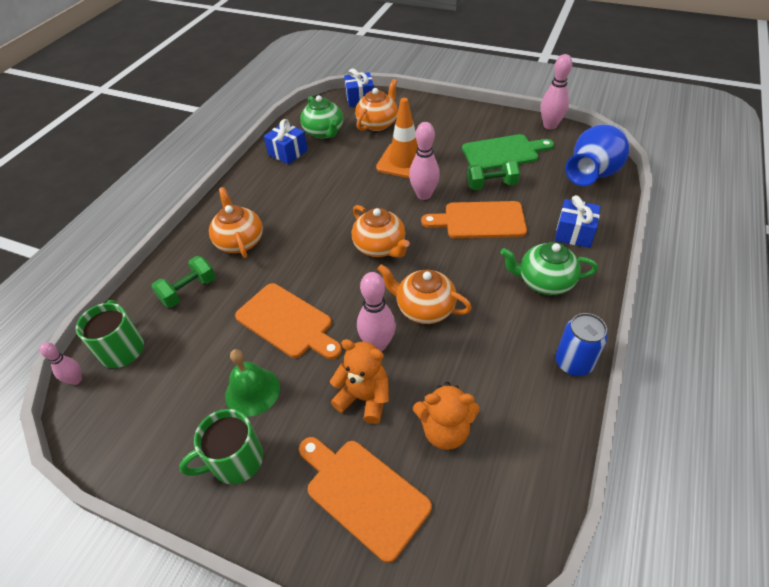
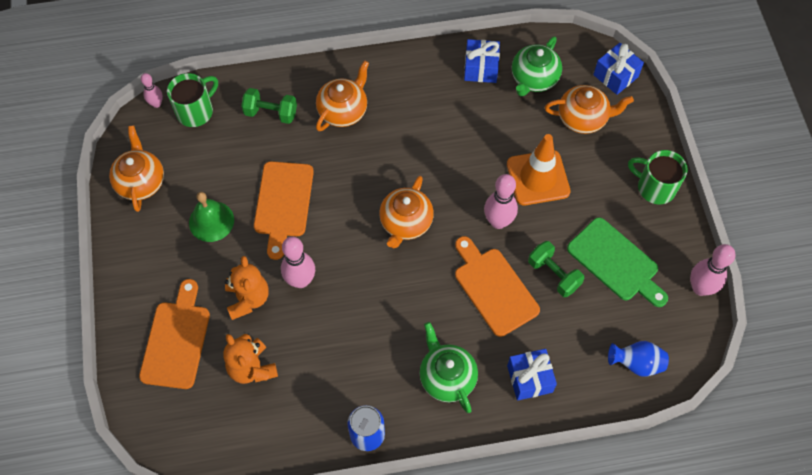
camera: 55 degrees right, 15 degrees up
green mug [179,409,263,484] -> green mug moved to [628,150,688,204]
orange teapot [377,264,472,324] -> orange teapot moved to [109,126,164,212]
blue vase [565,124,629,186] -> blue vase [608,341,669,377], size x0.58

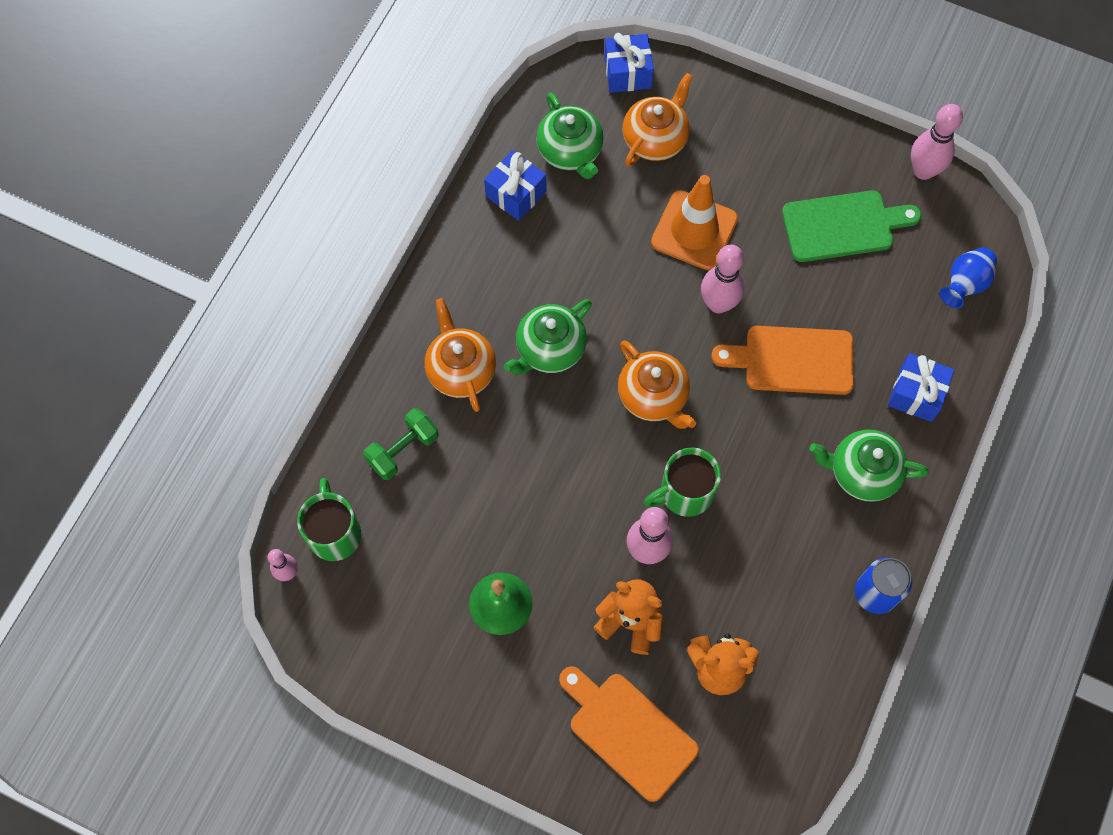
camera: 55 degrees left, 5 degrees up
orange teapot [109,126,164,212] -> none
orange cutting board [254,161,314,260] -> none
green dumbbell [528,241,584,297] -> none
green mug [628,150,688,204] -> green mug moved to [644,448,721,517]
none -> green teapot [504,299,592,375]

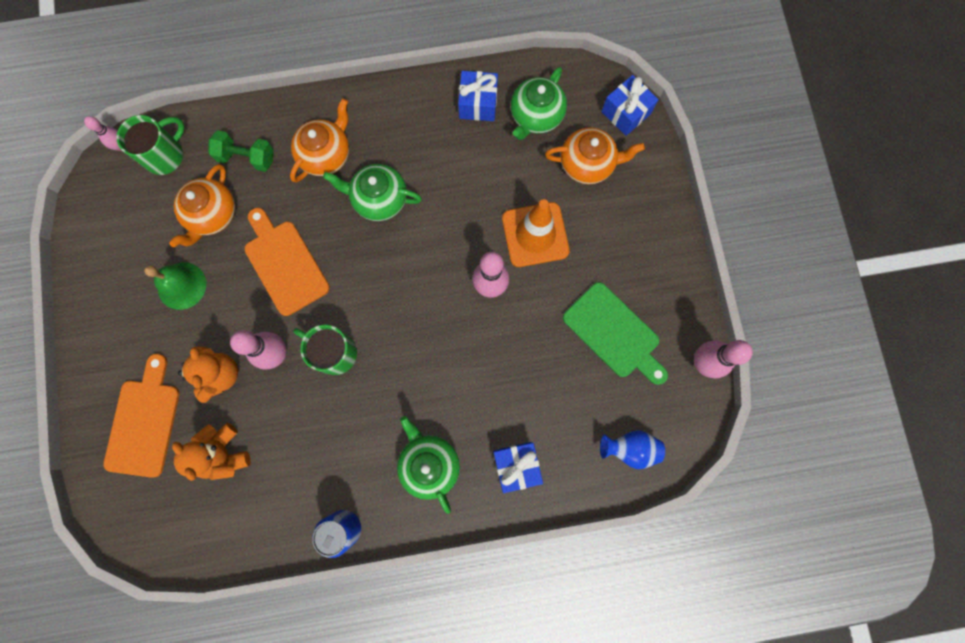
camera: 55 degrees right, 10 degrees up
orange teapot [618,340,696,429] -> orange teapot moved to [169,164,235,247]
orange cutting board [711,326,854,395] -> orange cutting board moved to [244,208,330,316]

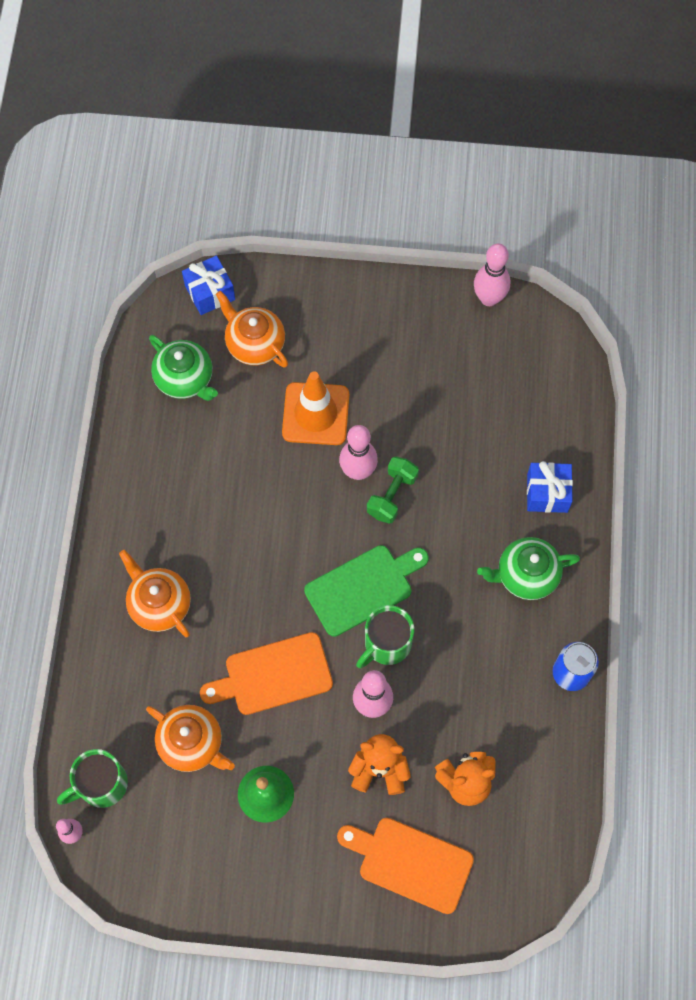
camera: 75 degrees left, 10 degrees down
green mug [116,115,184,175] -> green mug turned 90 degrees counterclockwise [57,749,128,808]
green dumbbell [208,130,274,172] -> green dumbbell moved to [367,456,419,524]
green teapot [323,164,422,221] -> none
blue gift [458,71,498,121] -> none
orange teapot [545,127,645,184] -> orange teapot turned 60 degrees counterclockwise [216,291,288,368]
green cutting board [563,282,668,385] -> green cutting board moved to [304,545,429,637]
blue vase [600,430,665,469] -> none

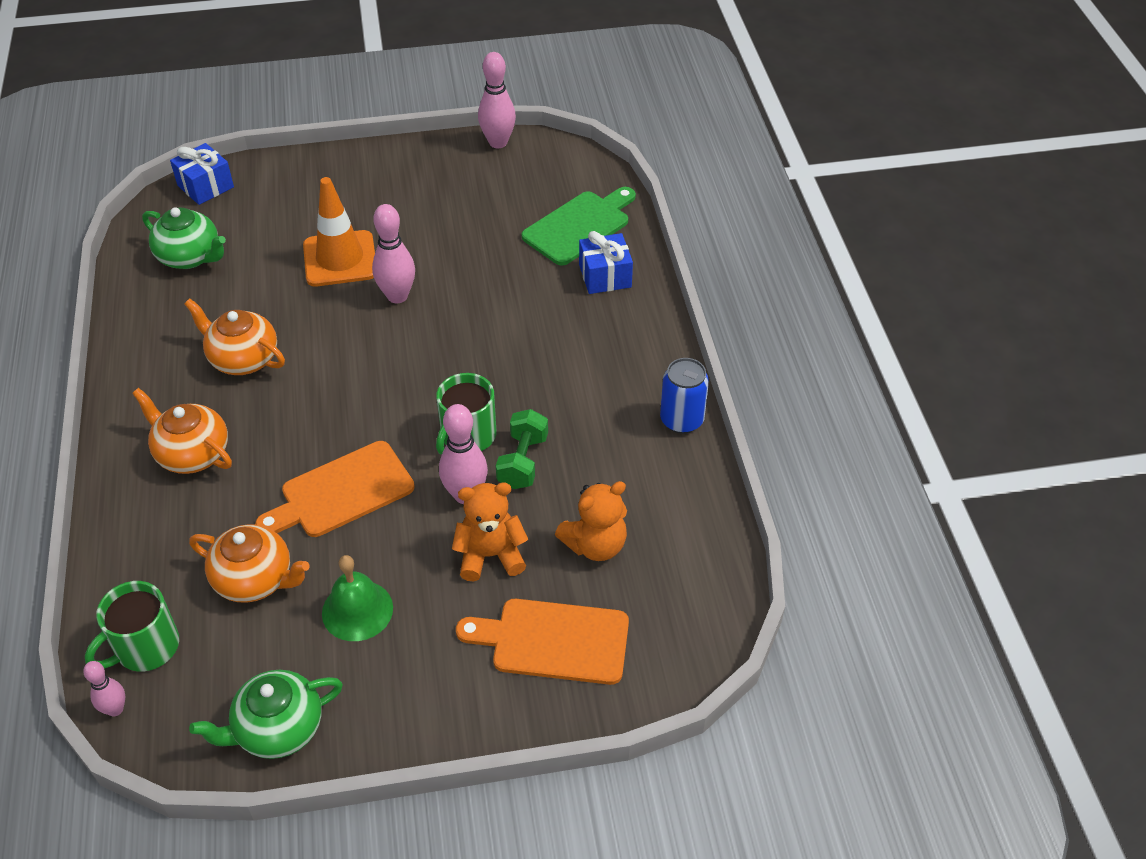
camera: 15 degrees left, 20 degrees down
orange teapot [216,291,288,368] -> orange teapot moved to [184,299,285,375]
green cutting board [304,545,429,637] -> green cutting board moved to [522,187,636,266]
green dumbbell [367,456,419,524] -> green dumbbell moved to [496,409,548,489]
green teapot [477,537,580,600] -> green teapot moved to [189,670,343,759]

